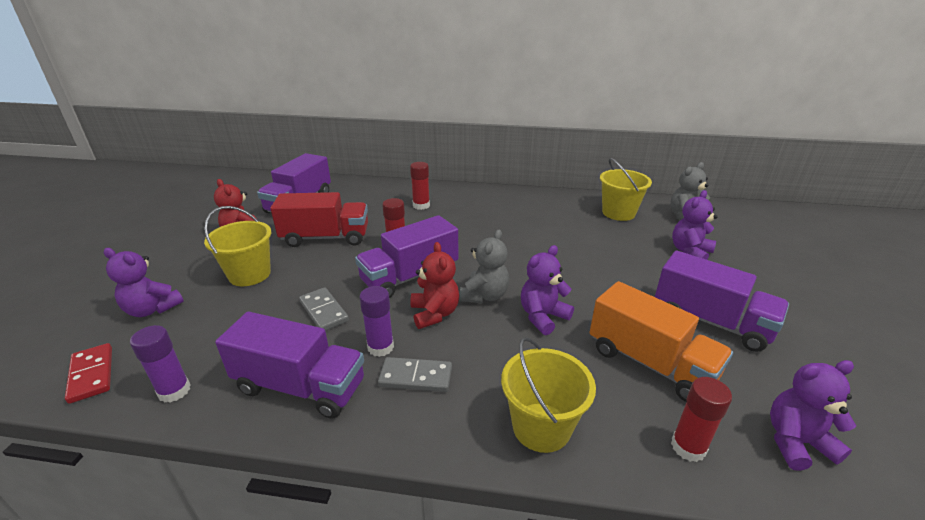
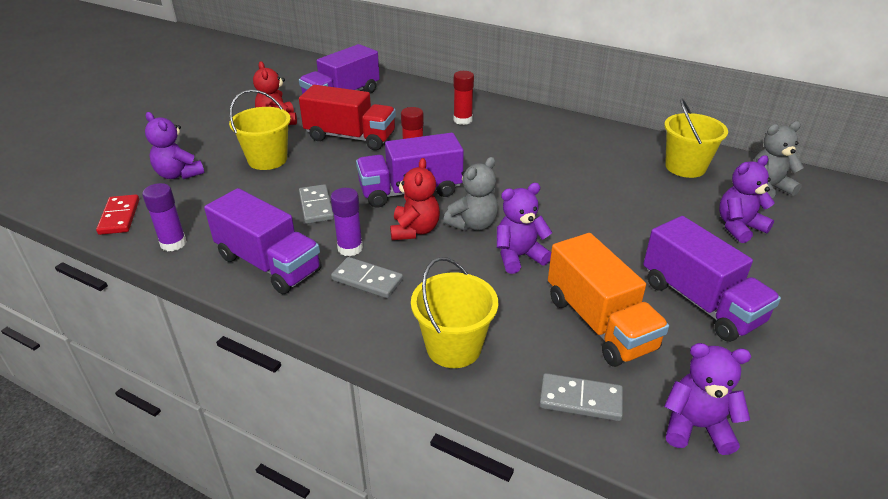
camera: 20 degrees right, 5 degrees up
red glue stick [671,377,732,462] -> grey domino [539,373,623,421]

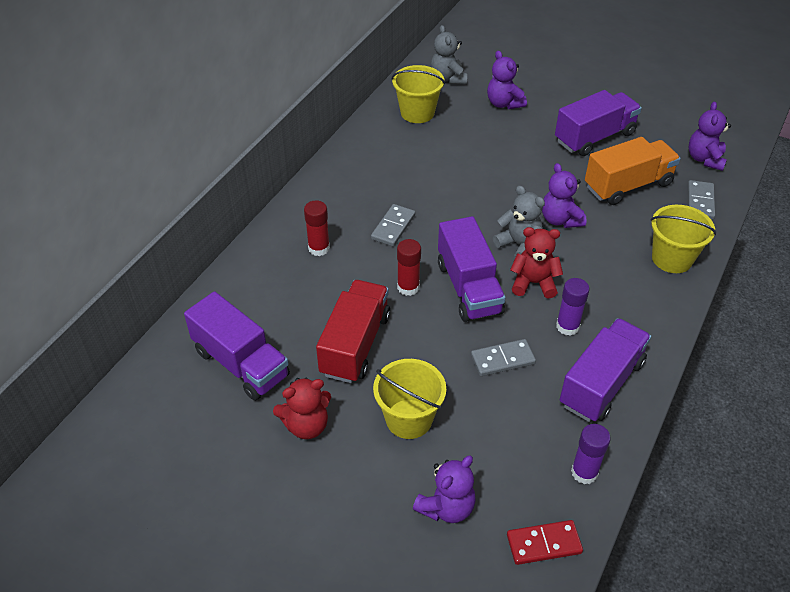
camera: 90 degrees left, 10 degrees up
grey domino [331,257,403,298] -> grey domino moved to [371,204,415,246]

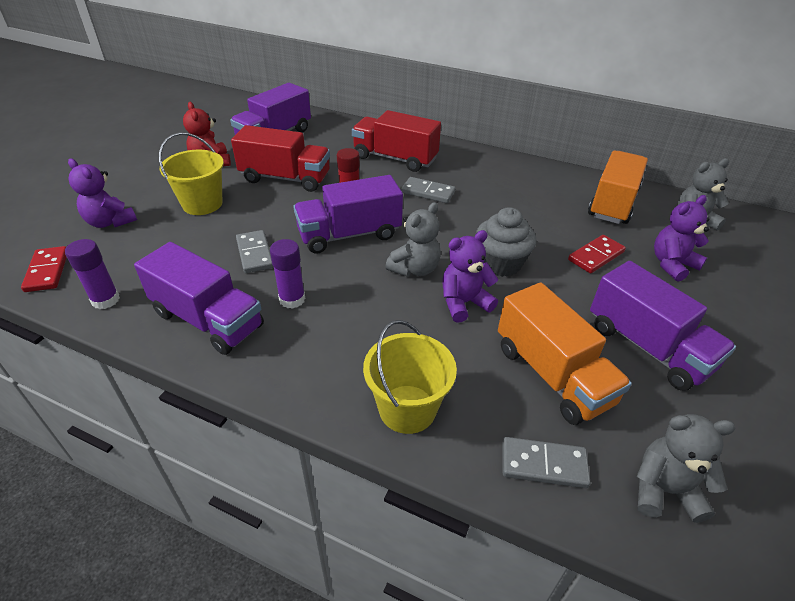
camera: 85 degrees right, 5 degrees down
red glue stick [304,200,330,256] -> red truck [352,110,441,172]
yellow bucket [392,65,445,123] -> orange truck [588,150,648,224]
red teddy bear [510,227,563,298] -> none
purple teddy bear [688,102,731,171] -> grey teddy bear [637,414,736,523]
none -> grey cupcake [476,207,536,277]
none -> red domino [568,235,626,273]

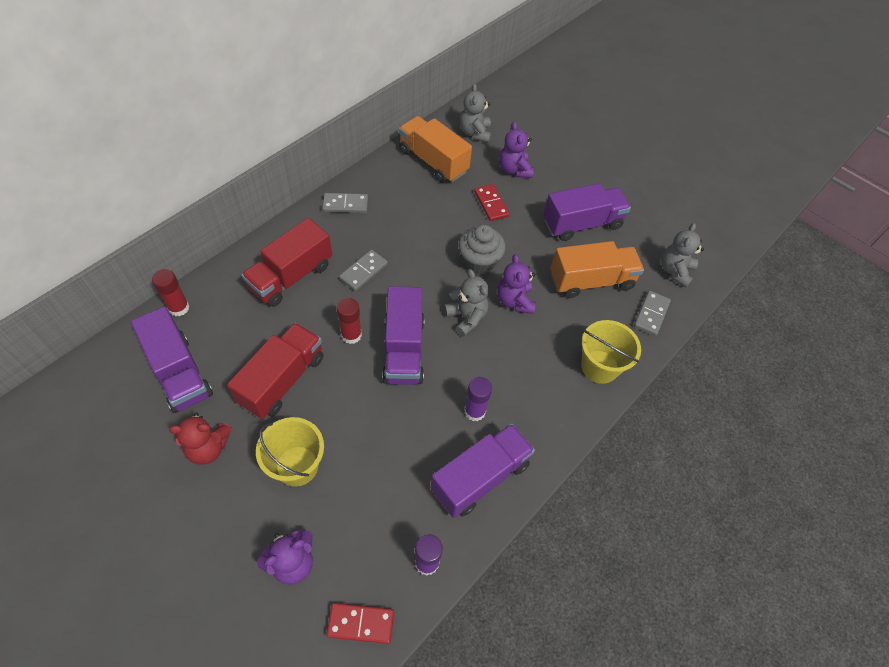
camera: 75 degrees left, 15 degrees up
grey domino [236,230,274,273] -> grey domino moved to [322,193,368,213]
none -> red glue stick [152,269,190,316]

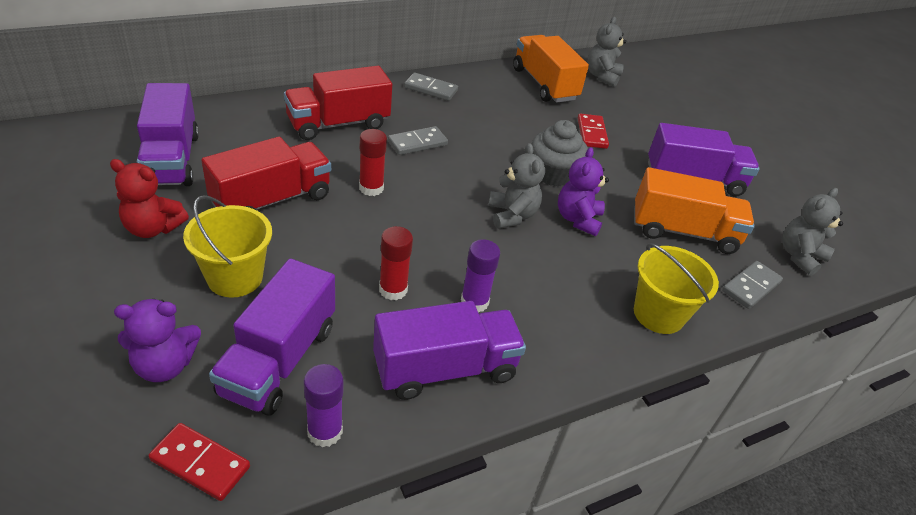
camera: 20 degrees right, 15 degrees down
red glue stick [152,269,190,316] -> red glue stick moved to [379,226,413,300]
purple truck [382,286,424,385] -> purple truck moved to [209,258,335,415]
purple teddy bear [499,122,534,178] -> none

